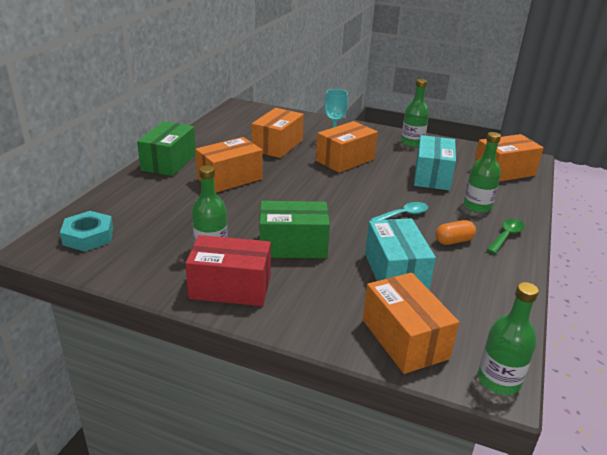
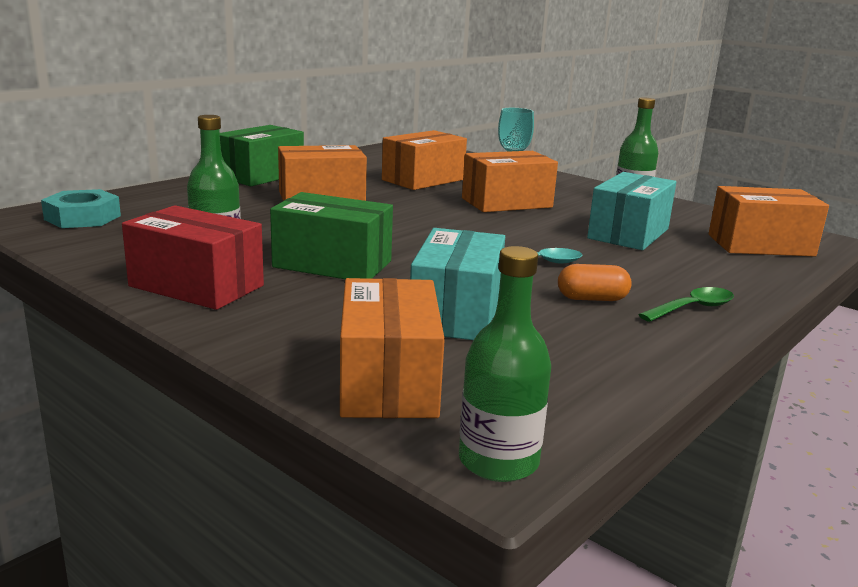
camera: 20 degrees right, 10 degrees down
green bottle [464,132,501,213] -> none

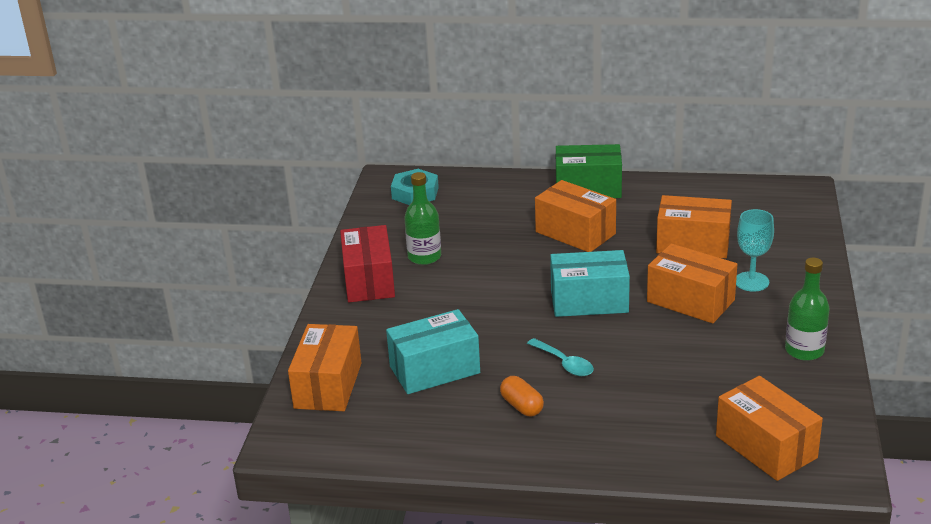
camera: 60 degrees right, 10 degrees up
green box [270,192,393,279] -> none
orange box [340,278,445,418] -> orange box turned 45 degrees counterclockwise [288,324,362,411]
green bottle [459,246,551,482] -> none
turquoise box [587,172,676,250] -> turquoise box moved to [550,250,630,317]
green spoon [639,287,734,322] -> none

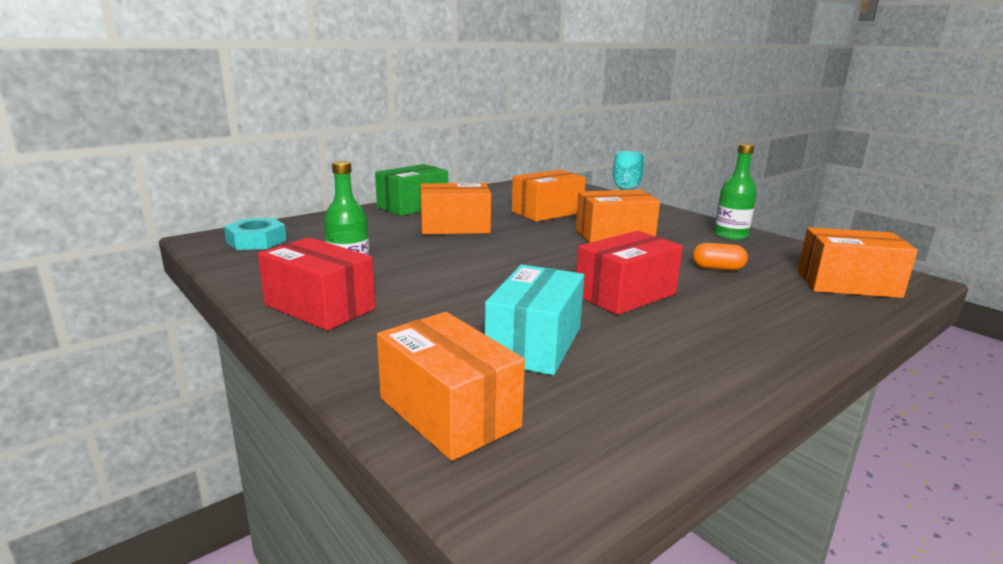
camera: 50 degrees left, 10 degrees down
orange capsule [500,376,544,416] -> orange capsule moved to [692,243,748,271]
turquoise spoon [527,338,594,376] -> red box [576,231,683,315]
turquoise box [550,250,630,317] -> none

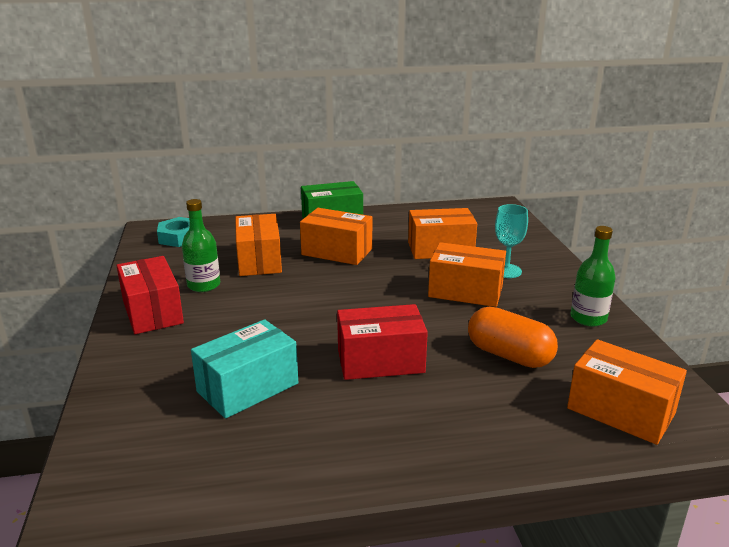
camera: 30 degrees right, 5 degrees up
orange box [377,312,525,461] -> orange box moved to [235,214,282,276]
orange capsule [692,243,748,271] -> orange capsule [468,307,558,368], size x1.72

